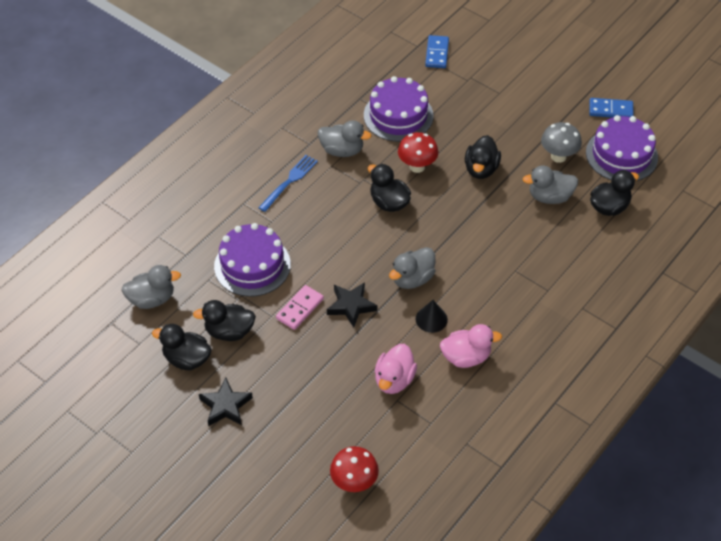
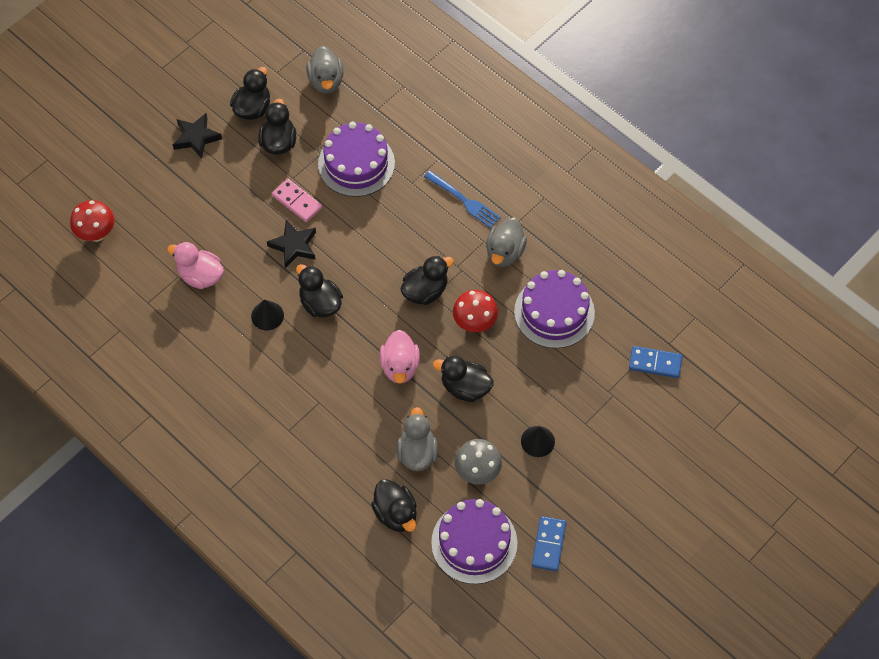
camera: 95 degrees right, 10 degrees up
grey duck [389,247,436,289] -> black duck [296,264,343,317]
pink duck [440,324,502,368] -> pink duck moved to [380,330,420,383]
none -> black cone [521,426,555,457]

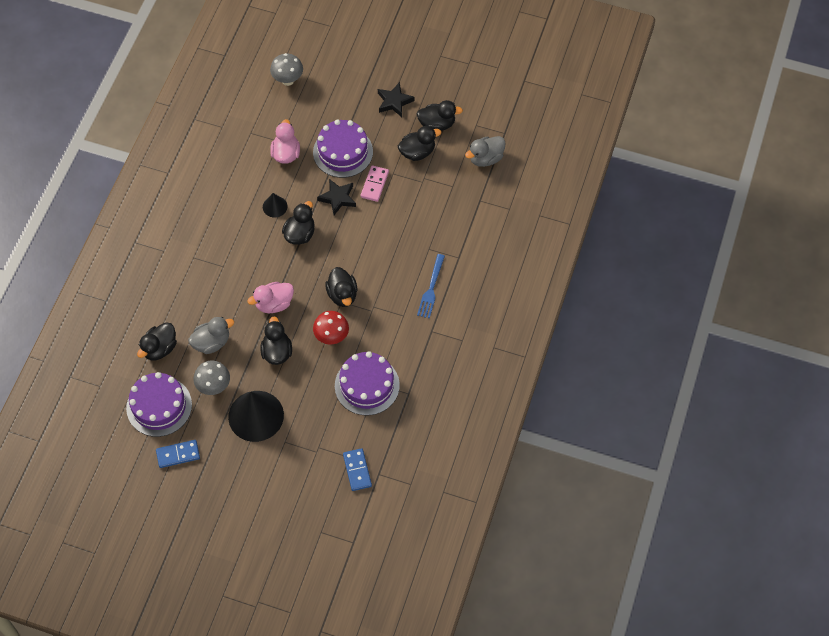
camera: 65 degrees right, 0 degrees up
red mushroom [70,200,115,242] -> grey mushroom [270,53,303,86]
purple cake [318,122,395,197] -> purple cake moved to [313,119,373,178]
black duck [401,255,454,305] -> black duck turned 45 degrees clockwise [325,267,357,307]
grey duck [486,218,527,267] -> none
black cone [521,426,555,457] -> black cone [228,391,284,442], size x2.08

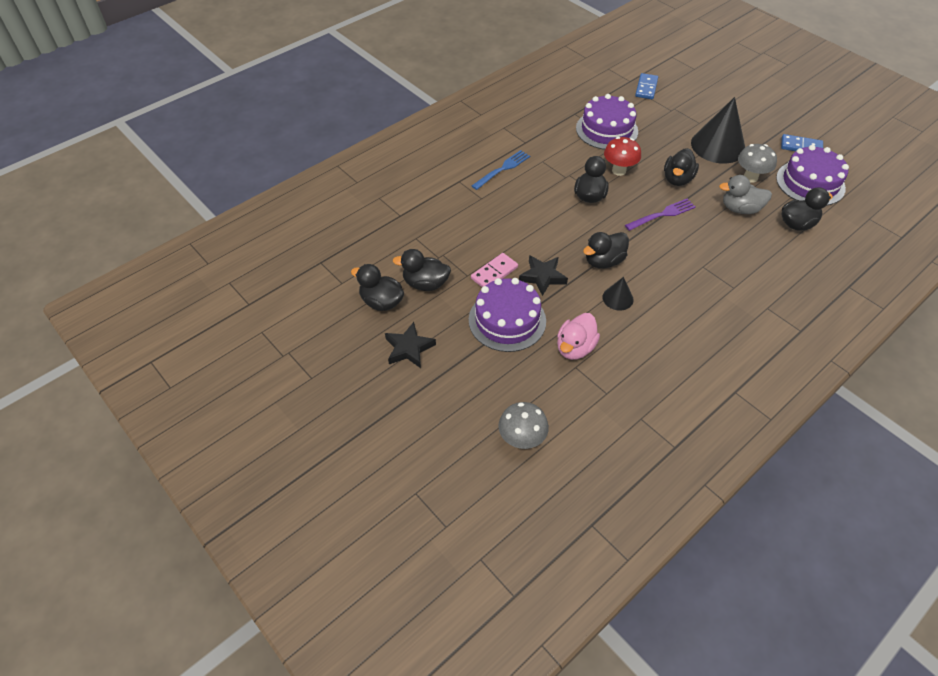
camera: 150 degrees left, 10 degrees down
pink duck [247,282,294,313] -> purple fork [625,199,696,231]
grey duck [465,136,505,167] -> none

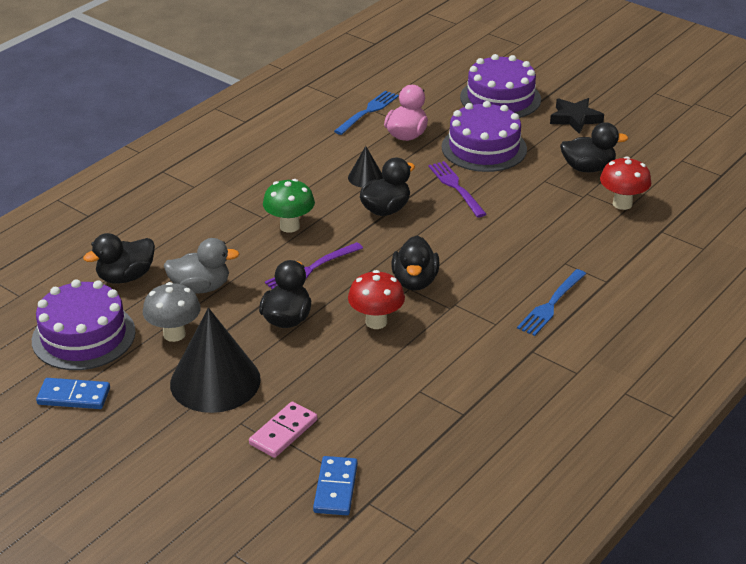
camera: 170 degrees right, 15 degrees down
black duck [351,264,404,311] -> none
pink domino [471,253,518,287] -> pink domino moved to [249,401,318,458]
grey mushroom [499,402,549,449] -> none
black star [519,255,568,296] -> purple fork [428,161,487,218]
purple cake [576,94,638,150] -> purple cake moved to [460,54,541,118]
none -> green mushroom [263,179,315,233]
none -> blue fork [334,91,399,135]
none -> red mushroom [600,156,651,210]

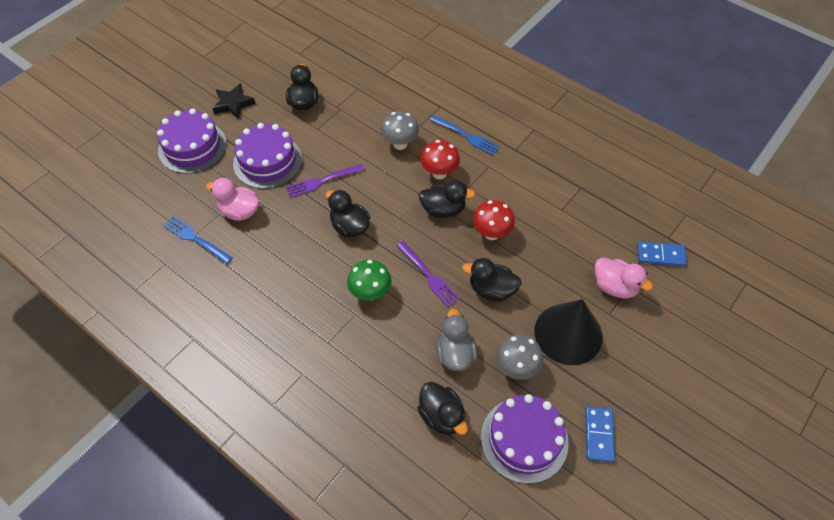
camera: 90 degrees left, 20 degrees up
pink domino [249,401,318,458] -> pink duck [595,258,653,298]
black cone [348,146,384,188] -> none
red mushroom [600,156,651,210] -> red mushroom moved to [420,140,460,179]
none -> grey mushroom [381,111,419,150]

